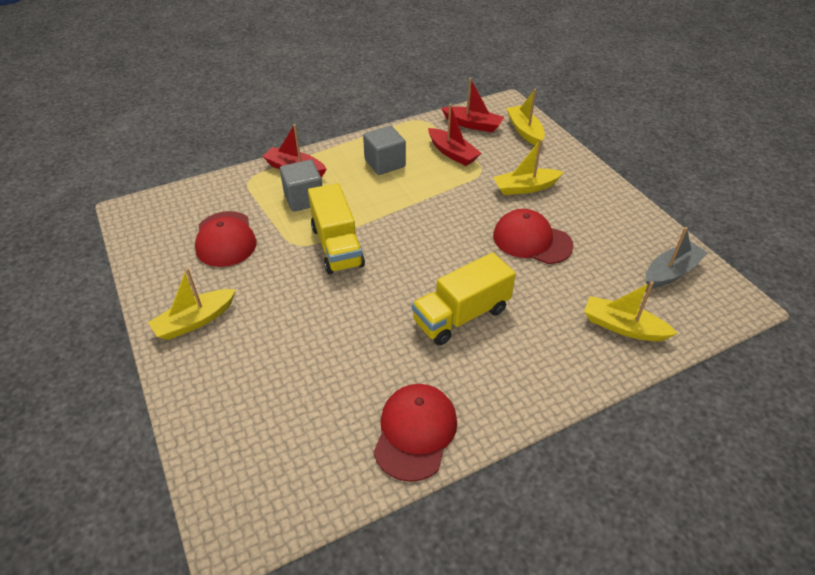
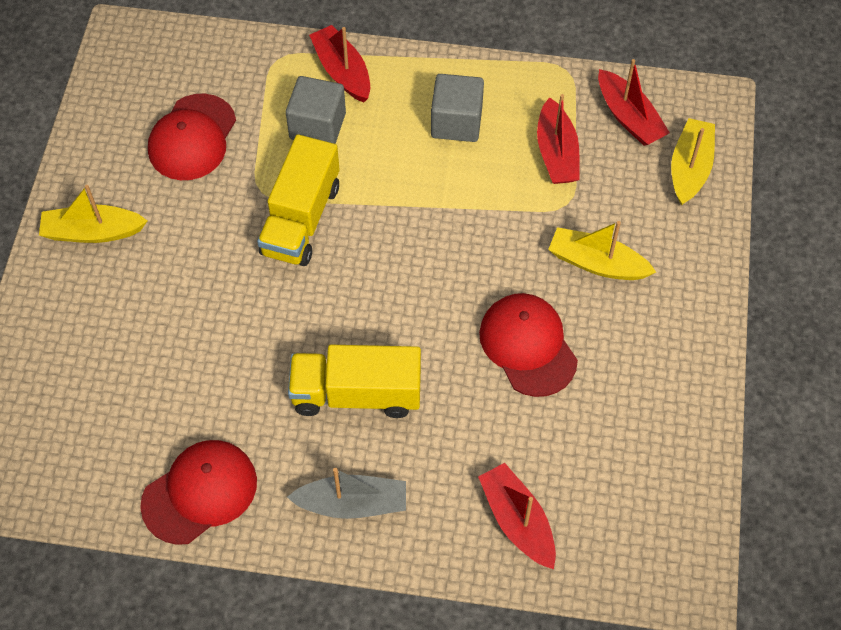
camera: 35 degrees right, 15 degrees up
yellow boat [584,281,678,341] -> red boat [478,463,556,569]
grey boat [646,227,708,288] -> grey boat moved to [287,468,406,519]

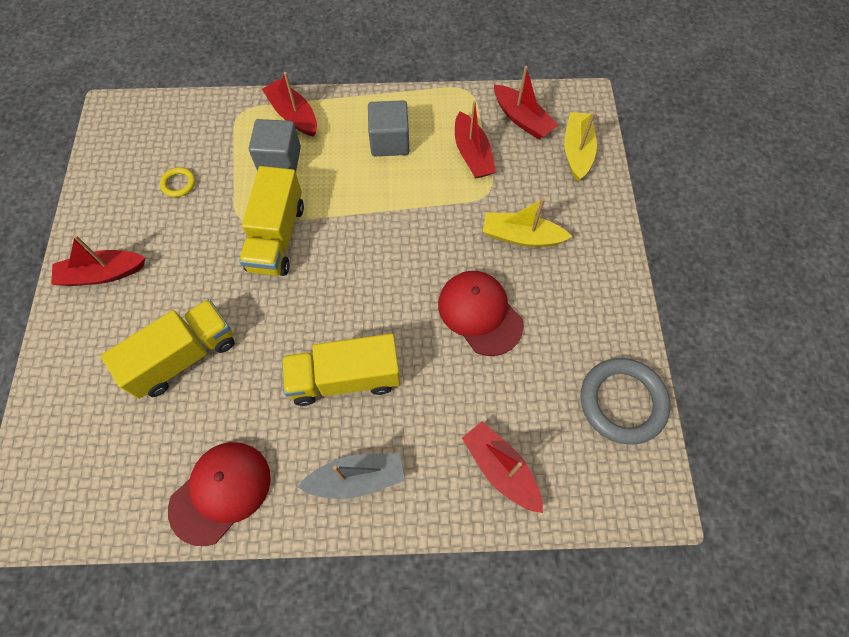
camera: 10 degrees left, 5 degrees up
yellow boat [39,185,147,243] -> red boat [51,235,145,286]
red cap [148,94,236,180] -> yellow ring [160,167,195,197]
none -> yellow truck [101,299,235,399]
none -> grey ring [581,358,670,445]

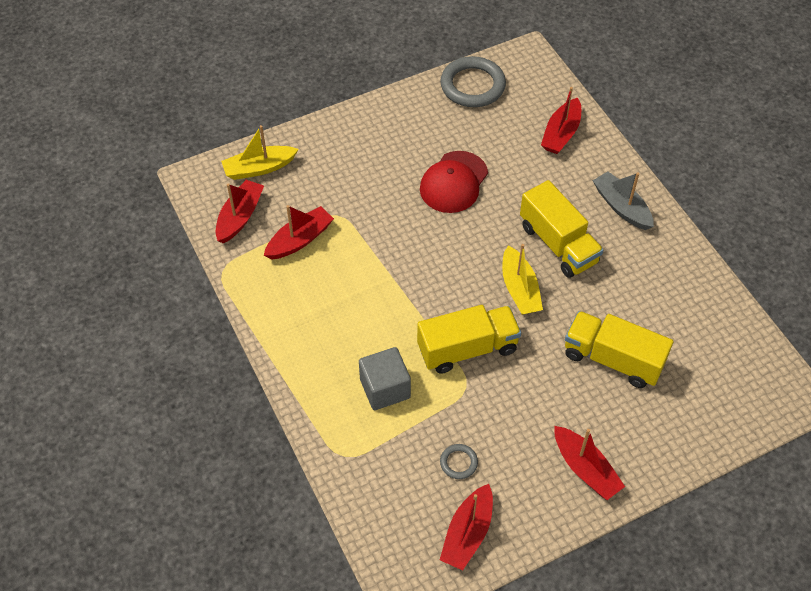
camera: 115 degrees left, 10 degrees down
yellow ring [160,167,195,197] -> grey ring [440,444,478,479]
red cap [168,442,271,546] -> none
red boat [262,72,317,137] -> red boat moved to [440,484,493,570]
grey cube [368,100,409,156] -> none
yellow boat [482,198,572,247] -> yellow boat moved to [502,244,543,315]

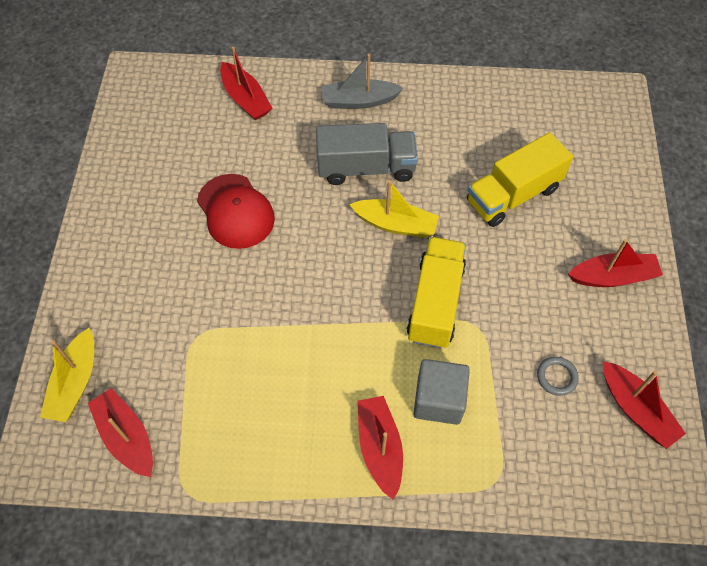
camera: 60 degrees left, 5 degrees up
red boat [264,205,334,260] -> red boat moved to [358,396,403,500]
grey ring [440,56,506,107] -> none
yellow truck [520,180,603,278] -> grey truck [316,123,418,185]

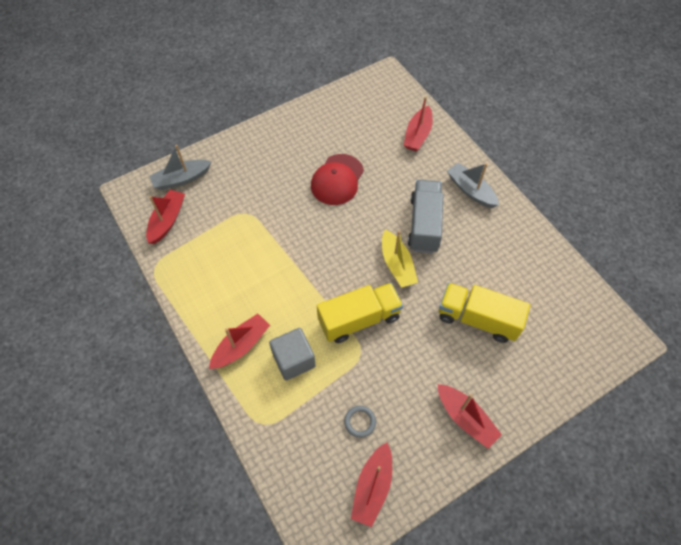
camera: 55 degrees right, 0 degrees up
yellow boat [40,328,94,422] -> grey boat [150,145,212,190]
grey truck [316,123,418,185] -> grey truck turned 135 degrees counterclockwise [408,180,443,253]

